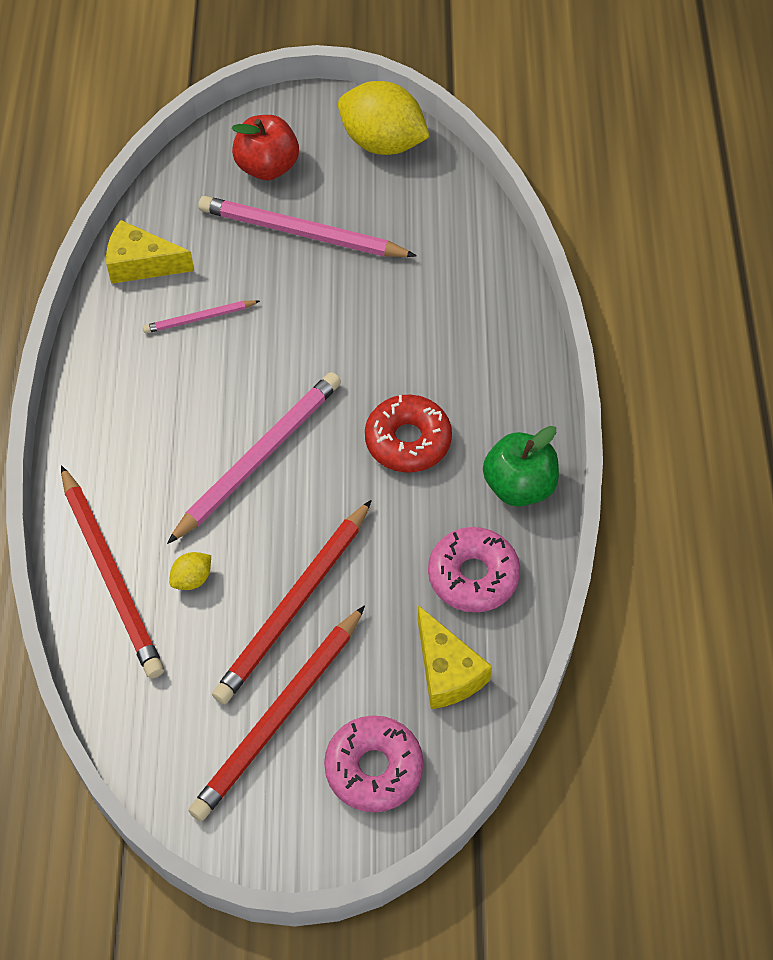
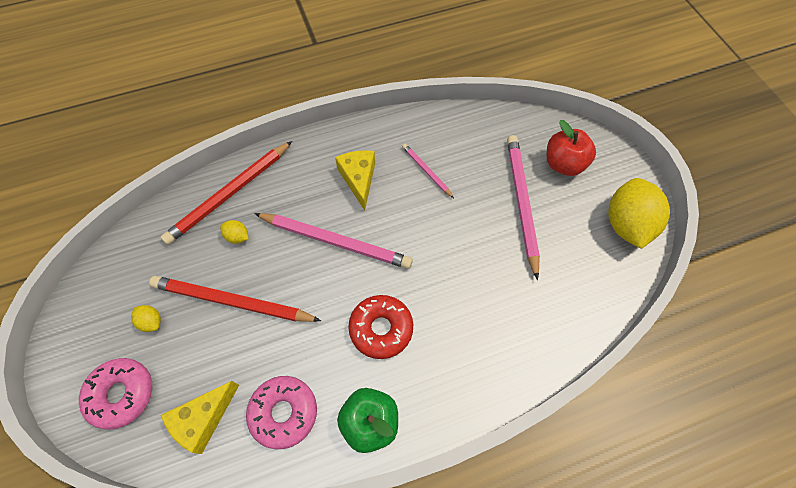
camera: 70 degrees right, 5 degrees up
yellow cheese [106,220,194,284] -> yellow cheese moved to [335,150,375,210]
red pencil [188,605,365,821] -> yellow lemon [131,305,161,332]

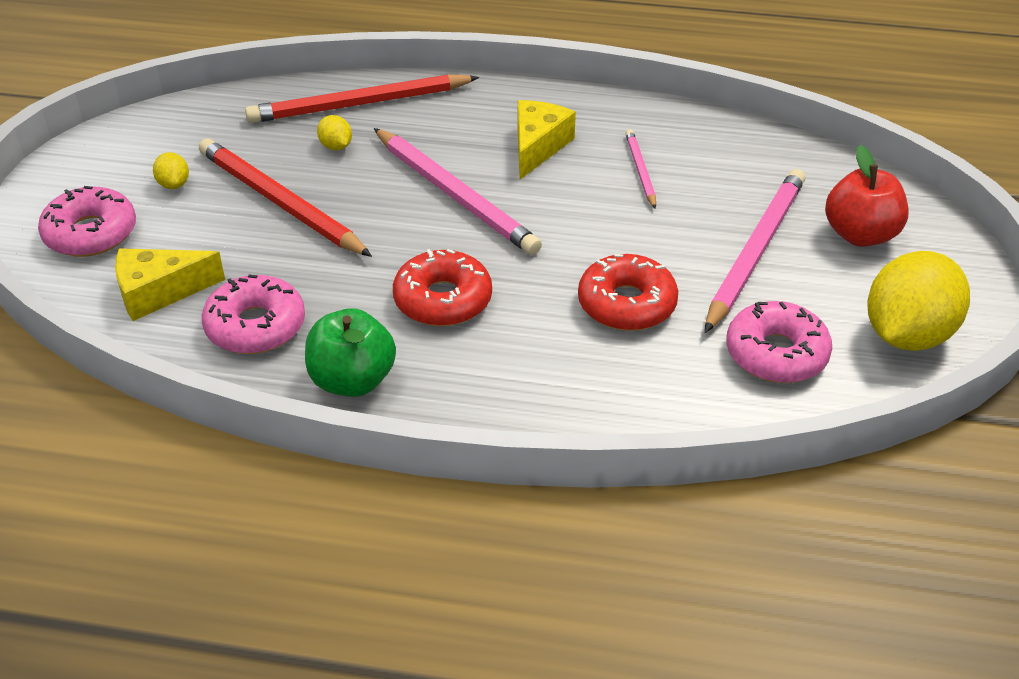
camera: 30 degrees right, 20 degrees down
none -> red donut [578,254,678,331]
none -> pink donut [726,301,832,383]

